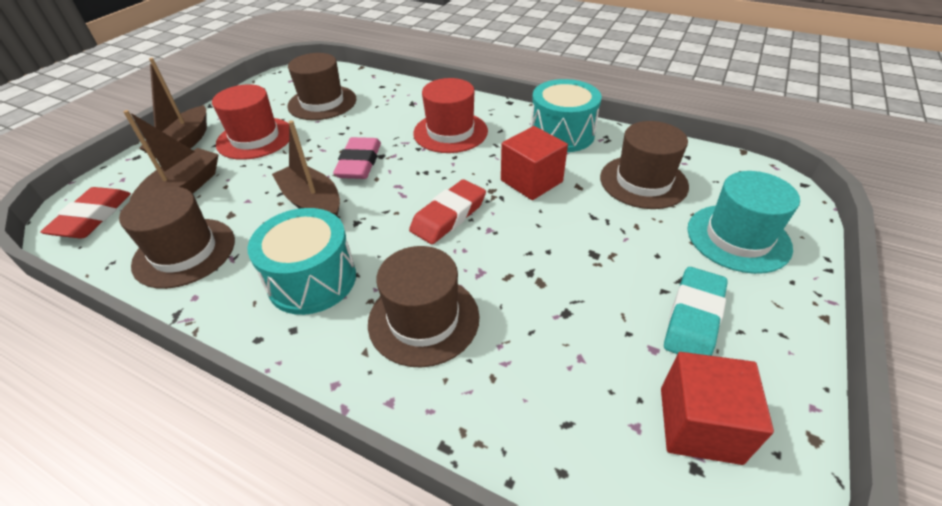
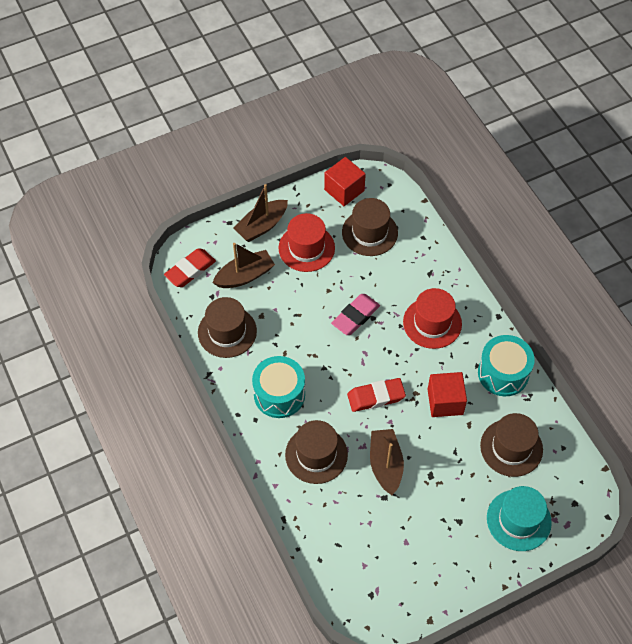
camera: 35 degrees right, 15 degrees up
brown boat [272,120,340,216] -> brown boat moved to [370,429,404,495]
red cube [661,352,774,465] -> red cube moved to [324,157,366,206]
turquoise eraser [664,267,728,356] -> none

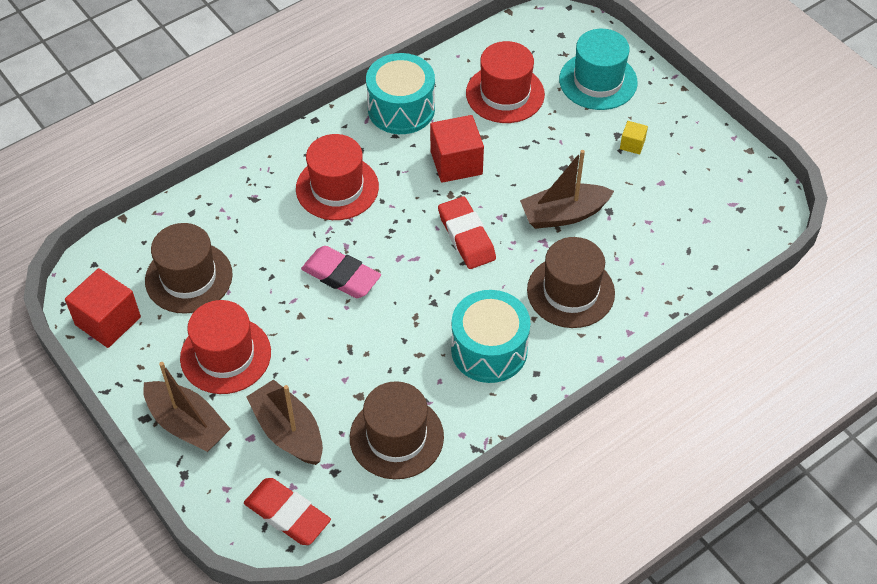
camera: 100 degrees left, 5 degrees down
brown hat [480,413,543,477] -> red hat [466,41,545,123]
none -> yellow cube [620,121,648,154]

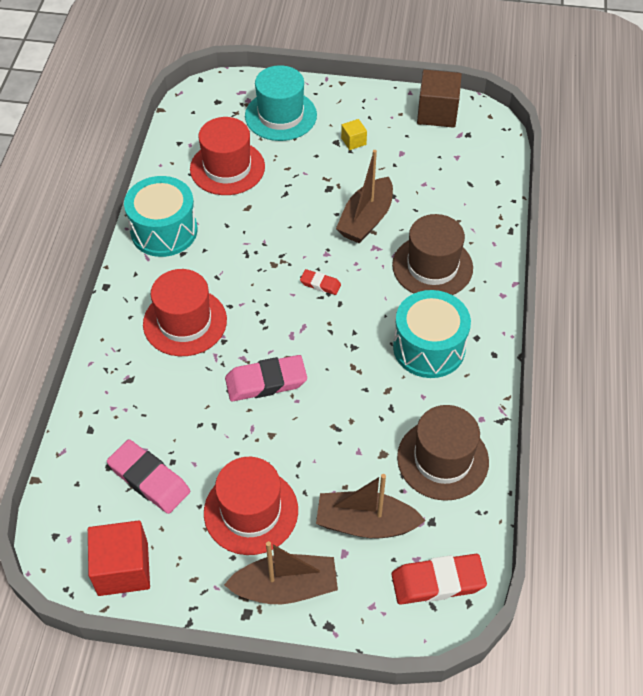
camera: 45 degrees left, 0 degrees up
brown hat [145,223,233,314] -> pink eraser [107,439,190,514]
red cube [430,115,484,183] -> none
red eraser [438,196,496,269] -> red eraser [300,269,341,295], size x0.53
none -> brown cube [417,70,462,128]

